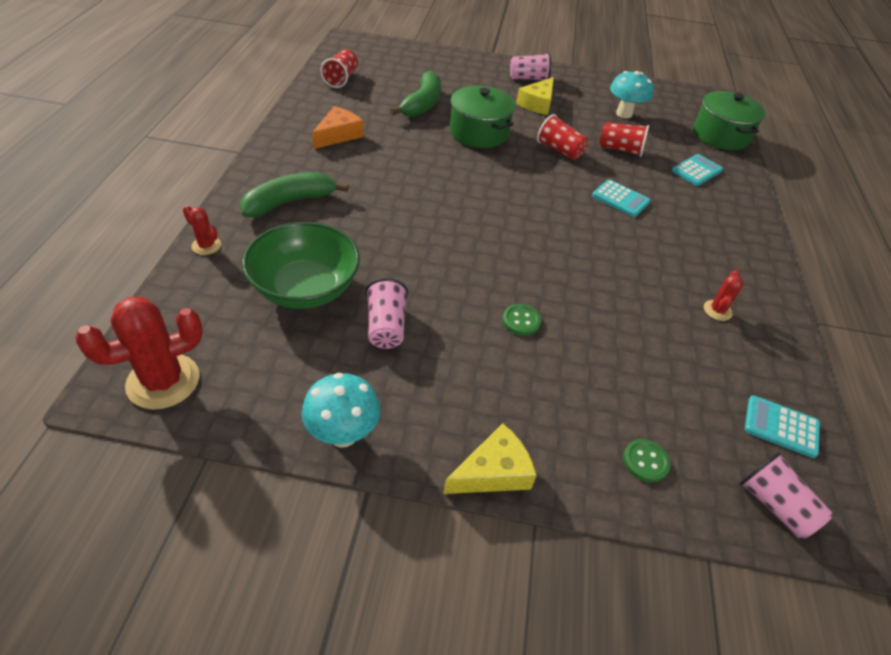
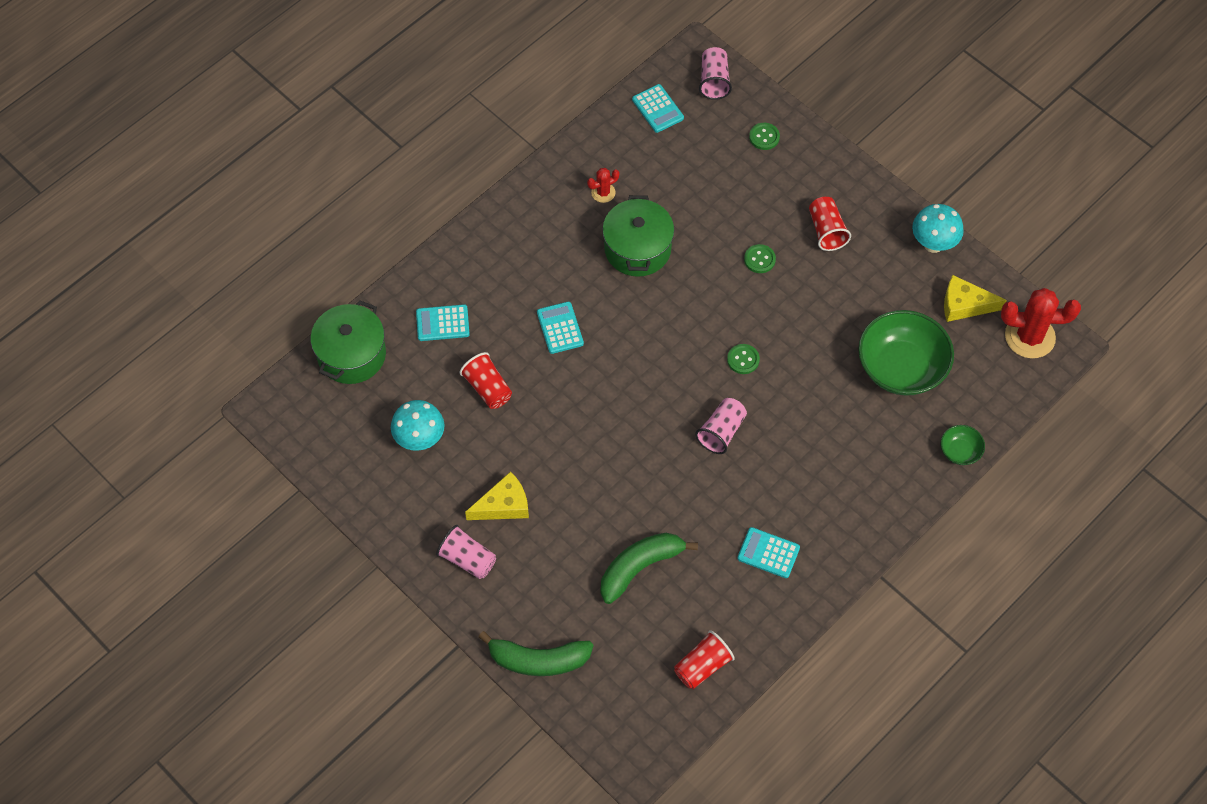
camera: 140 degrees left, 15 degrees up
red cactus [183,205,221,255] -> green bowl [941,425,985,465]
green banana [240,172,349,217] -> green banana moved to [479,631,593,676]
orange cheese [312,106,364,149] -> turquoise calculator [737,527,800,578]
pink cup [365,278,408,349] -> pink cup moved to [695,398,747,454]
yellow cheese [443,423,537,494] -> yellow cheese moved to [944,275,1007,322]
green pot [450,86,515,148] -> green pot moved to [602,195,674,277]
red cup [537,114,588,160] -> red cup moved to [809,197,851,251]
none -> green button [727,344,760,374]

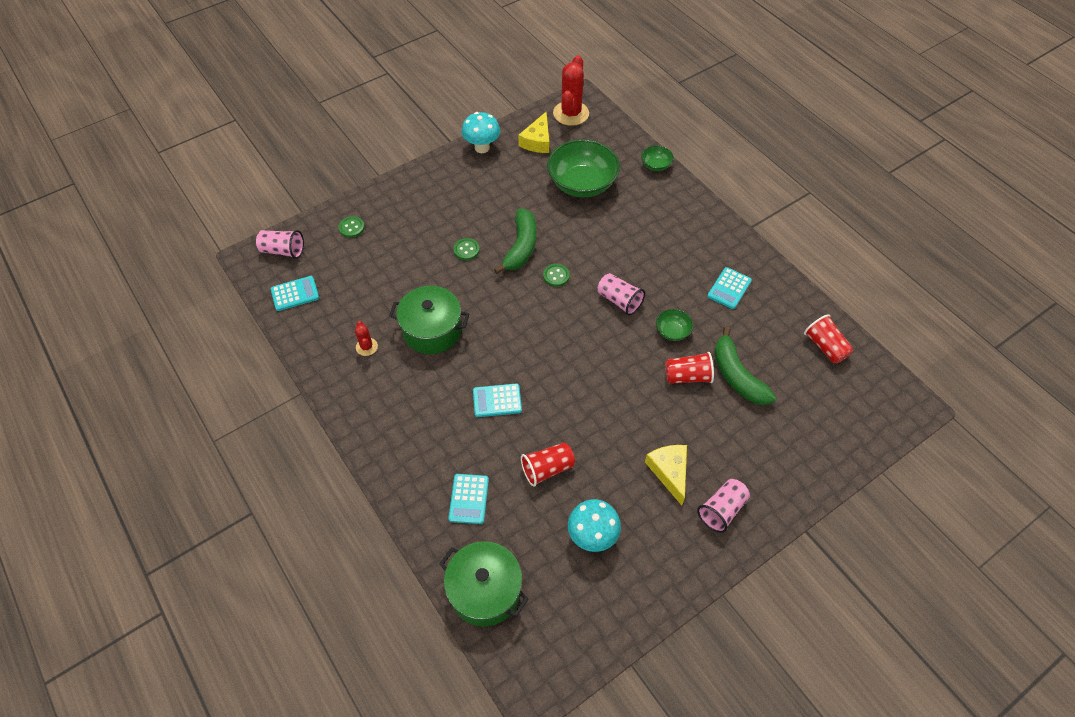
camera: 80 degrees left, 5 degrees down
green banana [479,631,593,676] -> green banana moved to [494,208,537,274]
red cup [809,197,851,251] -> red cup moved to [665,352,714,384]
none -> green bowl [656,309,693,341]

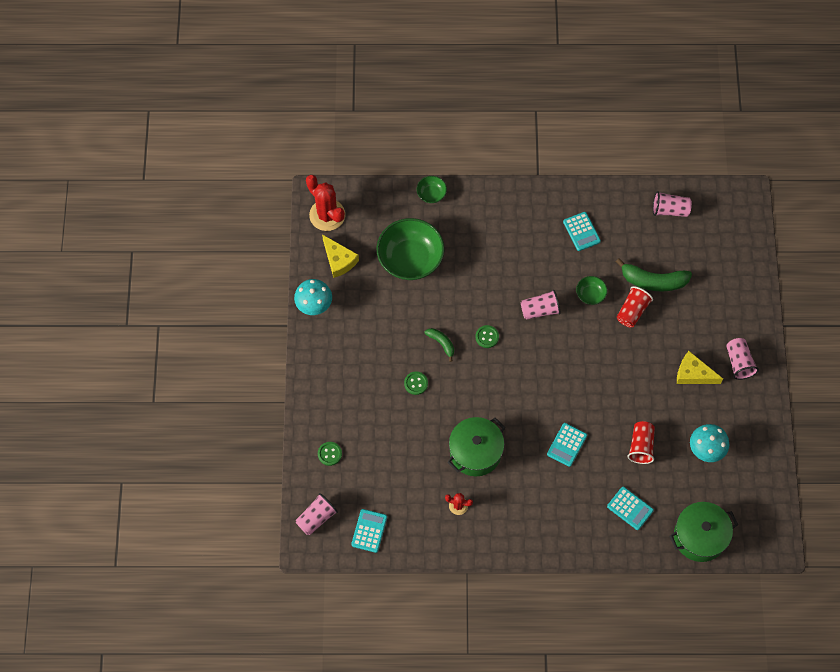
camera: 55 degrees left, 10 degrees up
green banana [494,208,537,274] -> green banana [425,328,454,362], size x0.54
red cup [804,315,853,364] -> pink cup [653,191,692,217]

